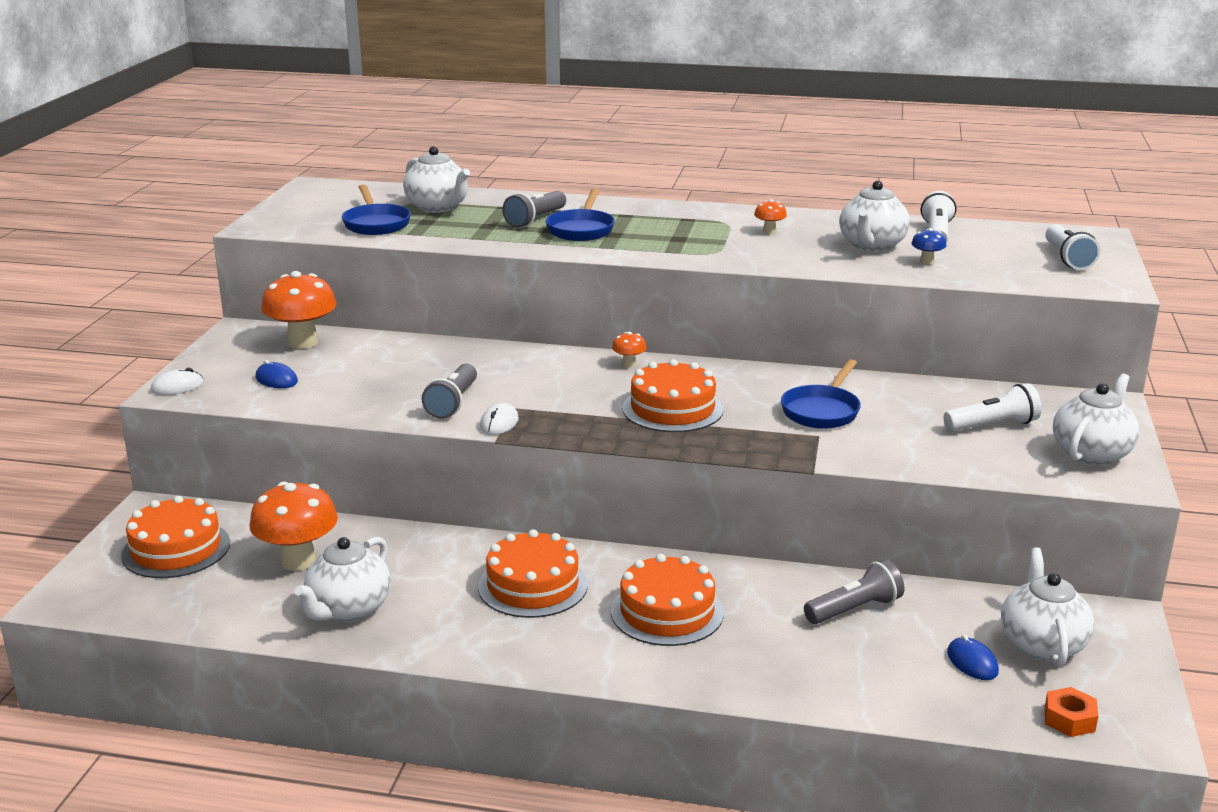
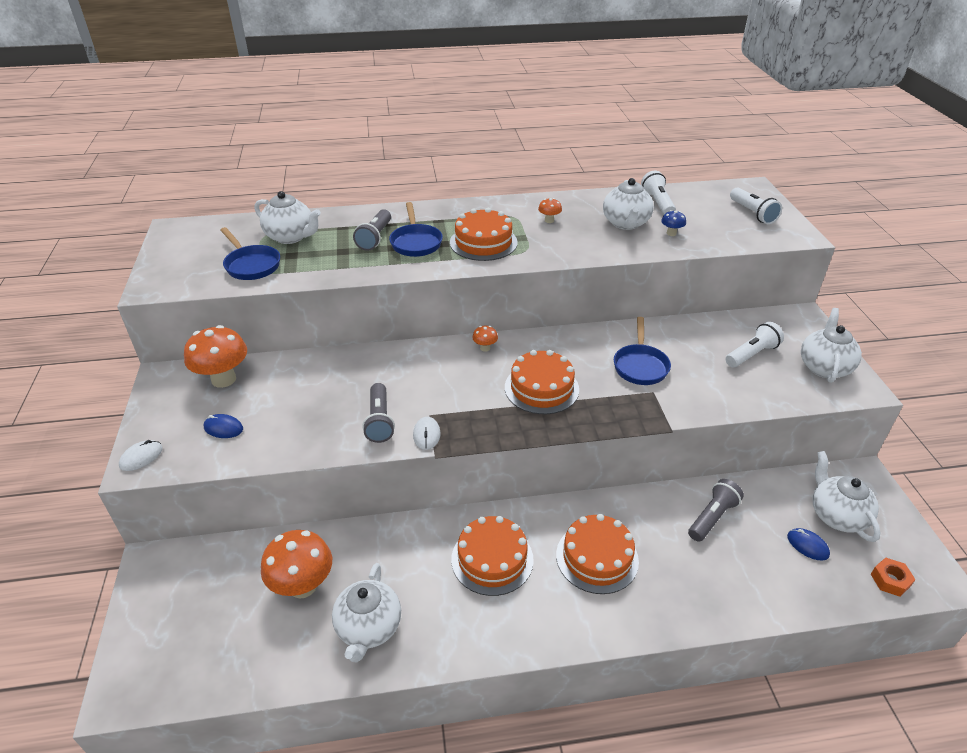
camera: 20 degrees left, 15 degrees up
orange cake [121,496,230,578] -> orange cake moved to [450,208,517,261]

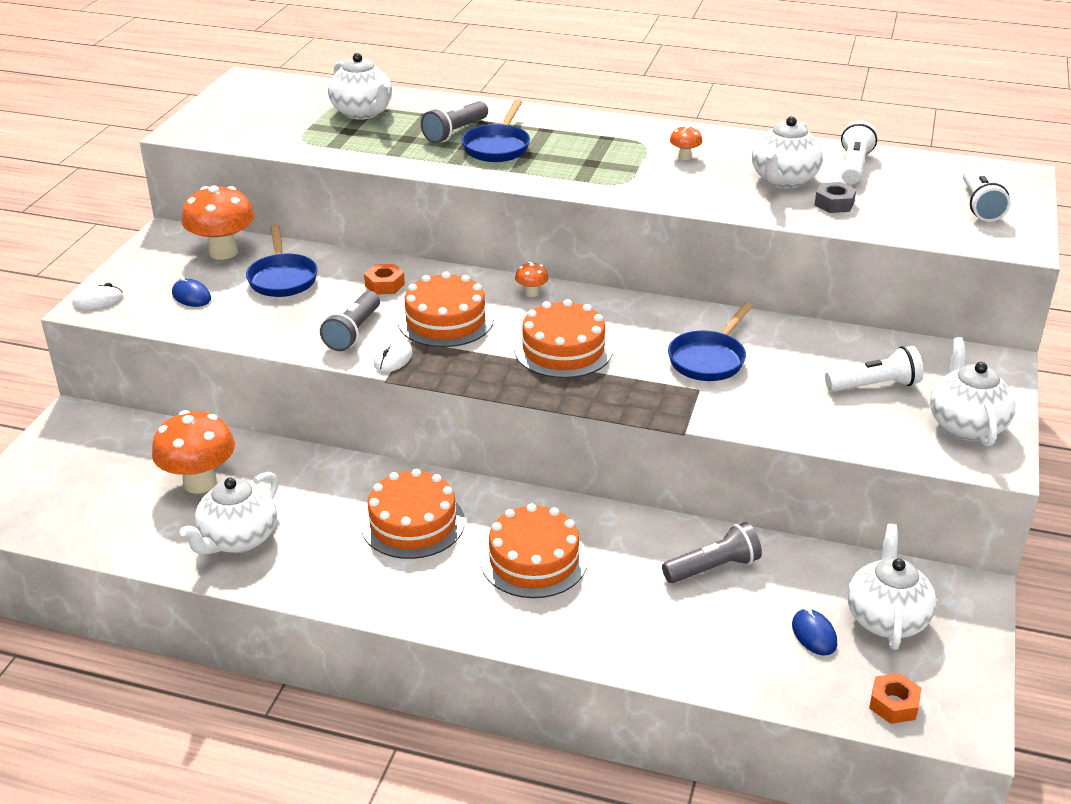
camera: 25 degrees right, 5 degrees down
blue pan [220,227,280,280] -> blue pan moved to [246,224,318,297]
orange cake [450,208,517,261] -> orange cake moved to [398,272,493,347]
blue mushroom [661,210,686,236] -> grey nut [815,182,856,213]
white teapot [801,308,862,383] -> white teapot turned 45 degrees counterclockwise [930,337,1015,447]
none -> orange nut [364,264,405,295]

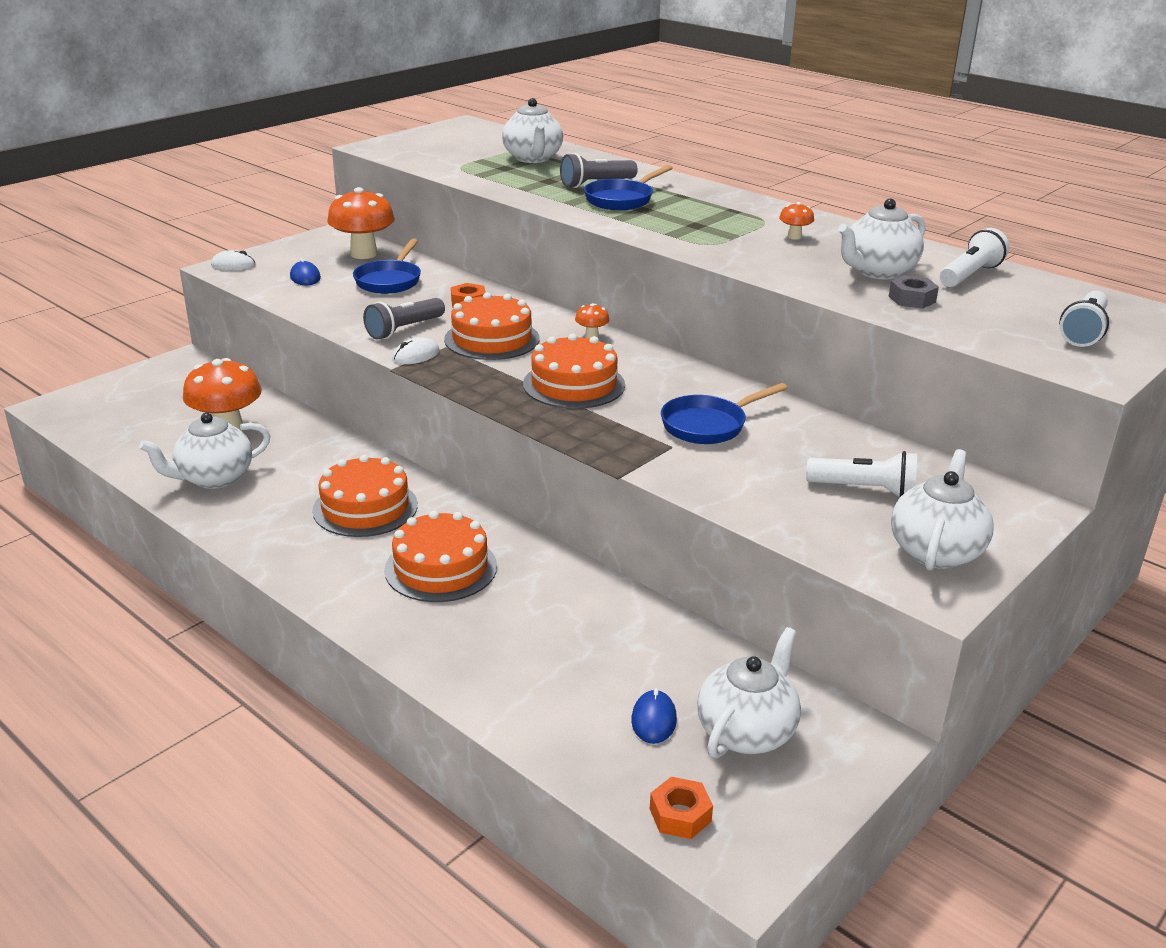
camera: 25 degrees right, 5 degrees down
grey flashlight [662,522,762,583] -> none

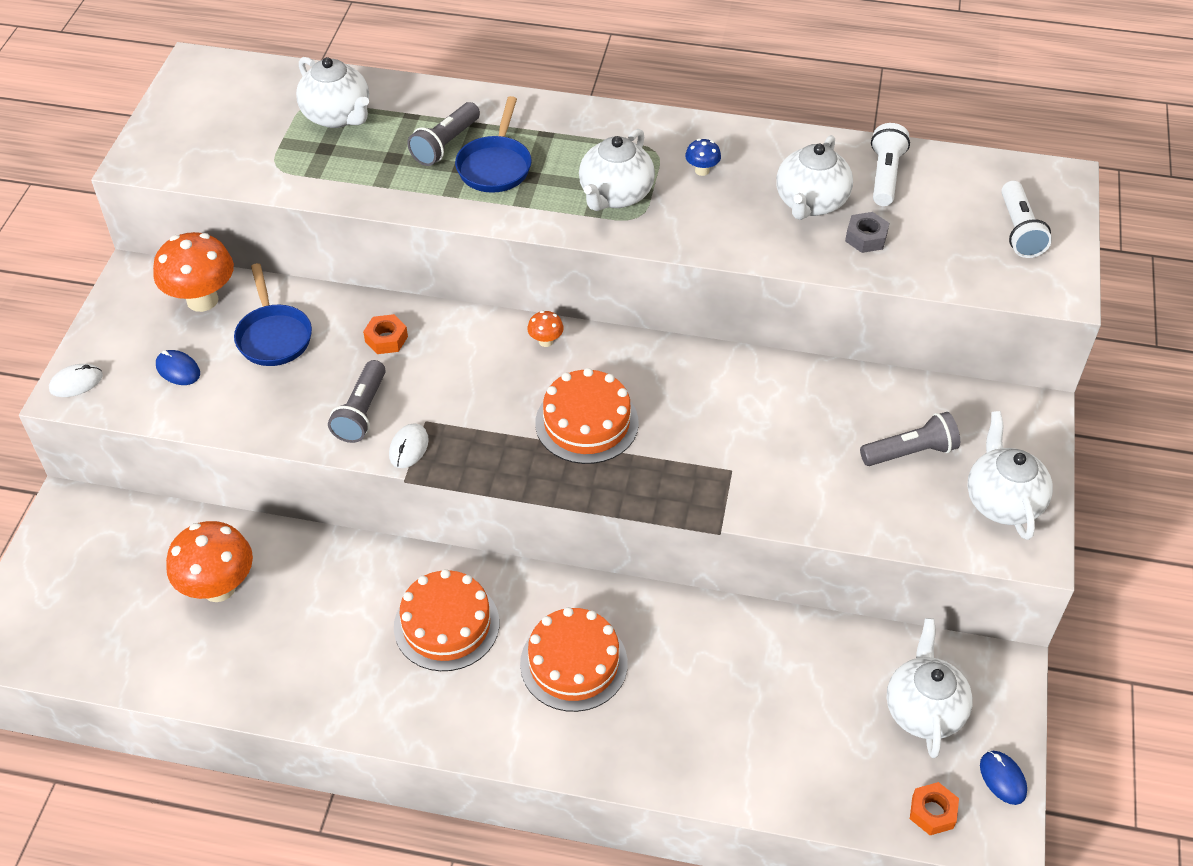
camera: 30 degrees left, 20 degrees up
white teapot [139,413,270,489] -> white teapot moved to [579,129,655,211]
orange cake [444,292,540,360] -> none
blue mouse [631,688,677,744] -> blue mouse moved to [980,751,1027,805]
blue pan [661,383,787,444] -> none
orange mushroom [779,202,814,240] -> blue mushroom [685,139,721,176]
white flashlight [806,451,917,497] -> grey flashlight [860,412,960,466]

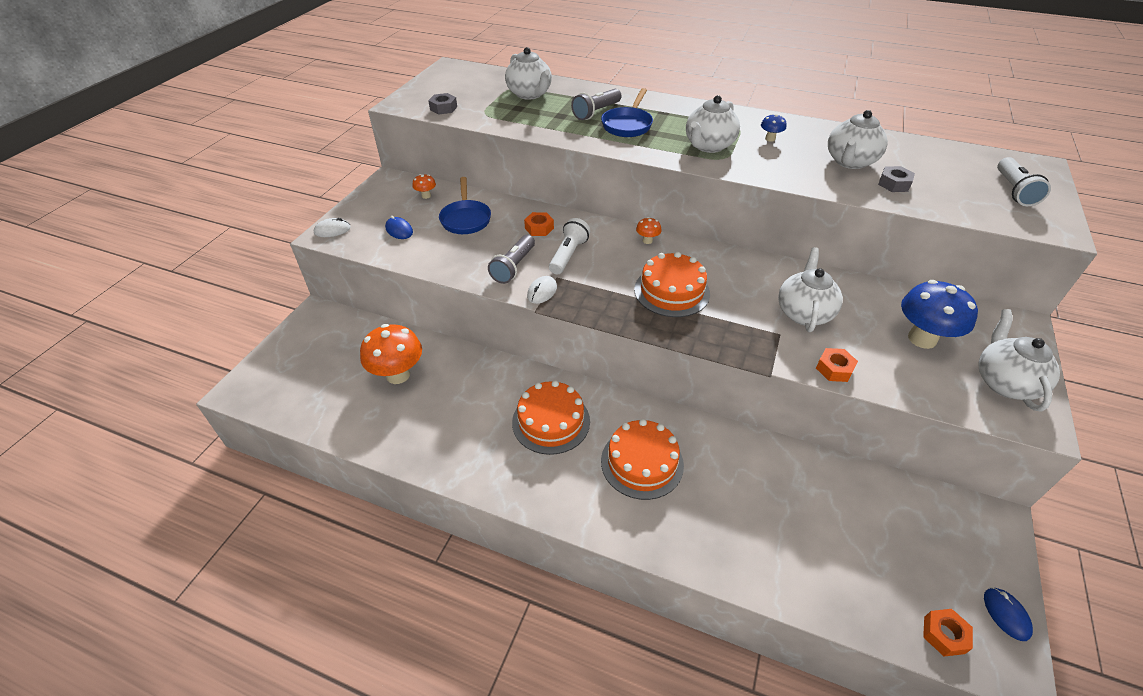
camera: 10 degrees right, 5 degrees down
orange mushroom [153,232,234,312] -> orange mushroom [413,174,436,199], size x0.45
grey flashlight [860,412,960,466] -> blue mushroom [901,280,978,349]
white flashlight [871,123,910,206] -> white flashlight moved to [549,218,590,274]
white teapot [887,618,973,758] -> white teapot moved to [778,247,843,332]
none -> grey nut [428,93,457,115]
none -> orange nut [816,348,858,382]

